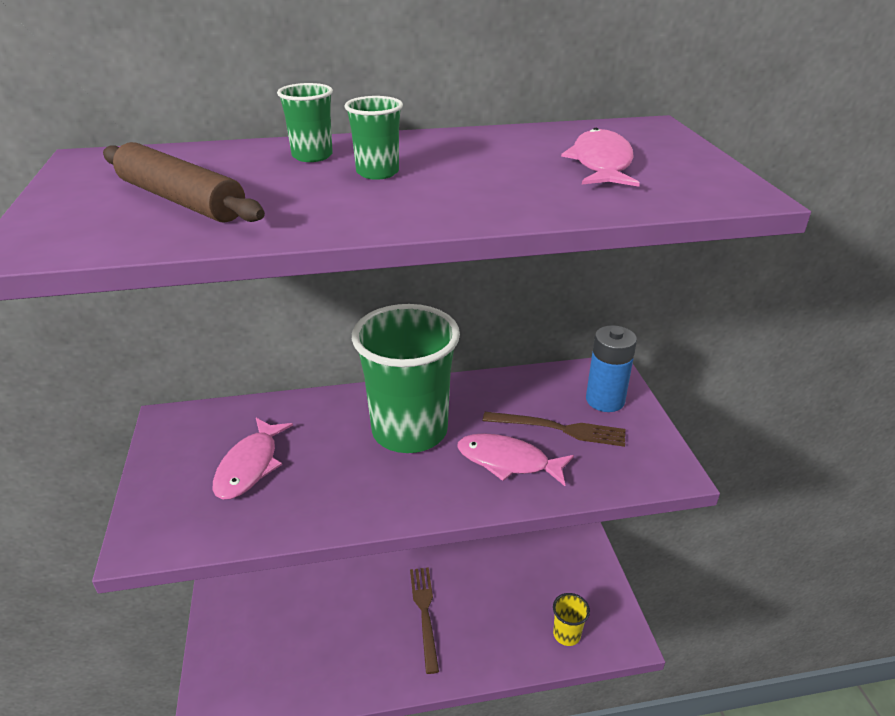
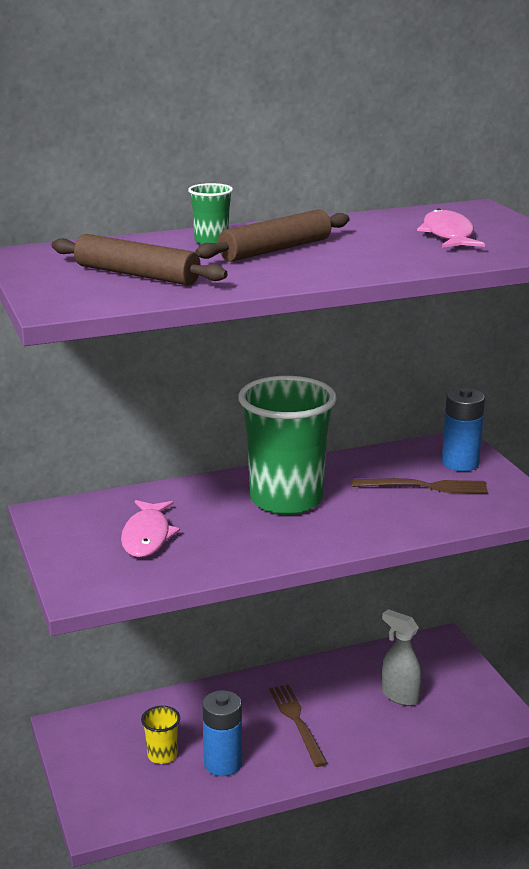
camera: 10 degrees left, 10 degrees down
green cup [344,96,403,180] -> brown rolling pin [195,209,350,262]
pink fish [458,433,574,486] -> none
yellow cup [553,593,590,646] -> yellow cup moved to [141,706,180,764]
none -> blue battery [202,690,242,776]
none -> grey spray bottle [382,609,422,706]

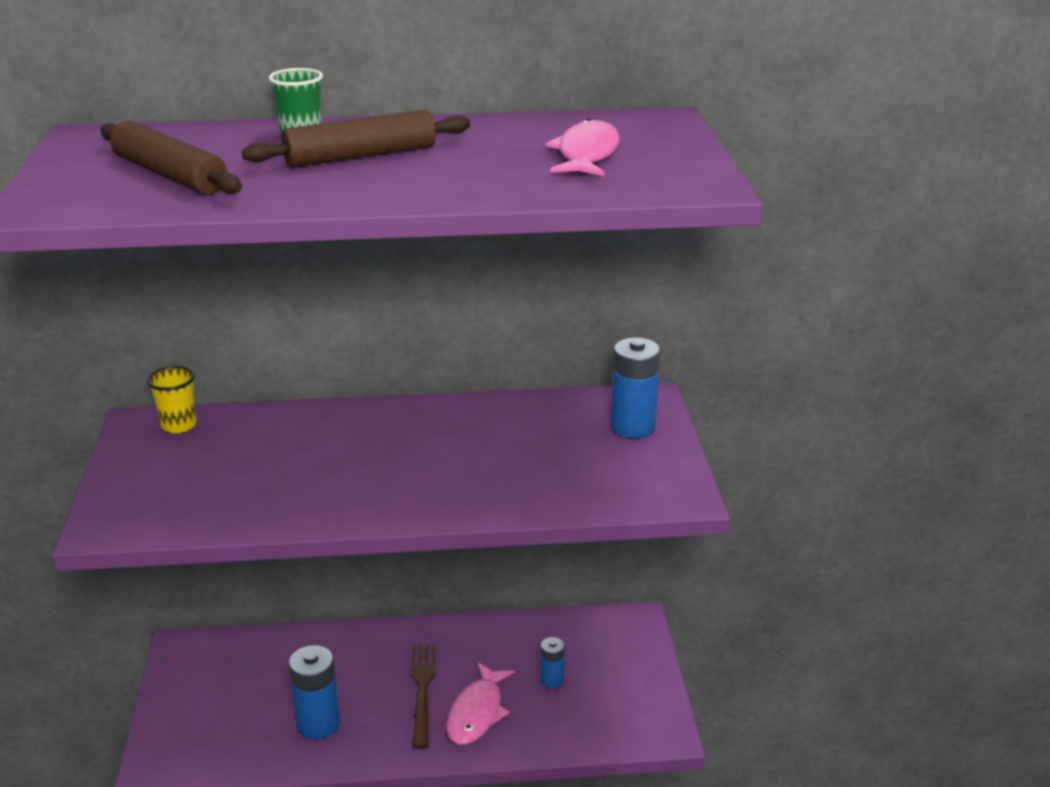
camera: 15 degrees right, 5 degrees up
pink fish [121,500,180,557] -> pink fish moved to [446,662,515,745]
yellow cup [141,706,180,764] -> yellow cup moved to [147,366,197,433]
green cup [238,376,337,515] -> none
brown fork [352,478,488,494] -> none
grey spray bottle [382,609,422,706] -> blue battery [540,637,565,688]

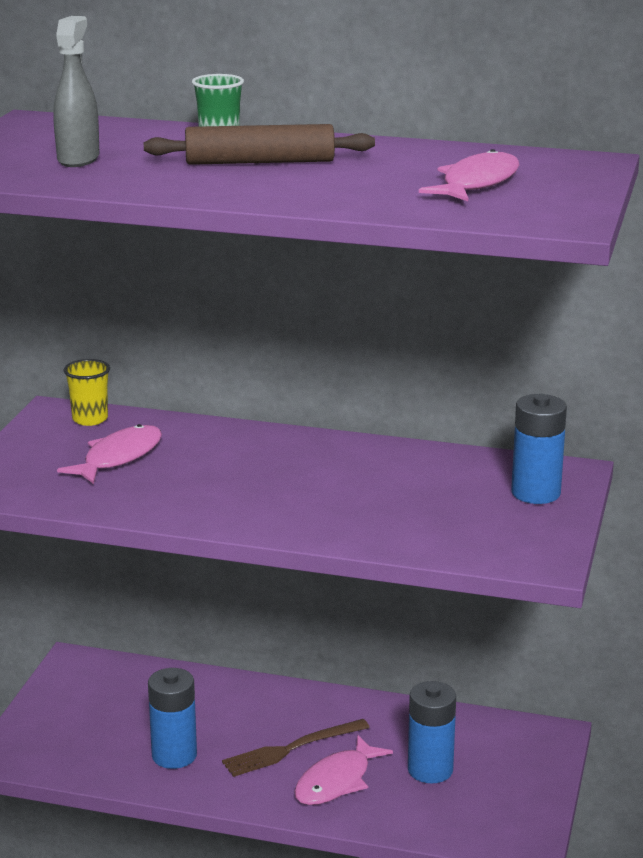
camera: 20 degrees right, 5 degrees down
brown rolling pin [100,120,242,195] -> grey spray bottle [53,16,100,167]
brown fork [411,643,436,749] -> brown fork turned 135 degrees counterclockwise [222,719,370,777]
blue battery [540,637,565,688] -> blue battery [408,681,456,783], size x1.75
none -> pink fish [57,424,162,484]

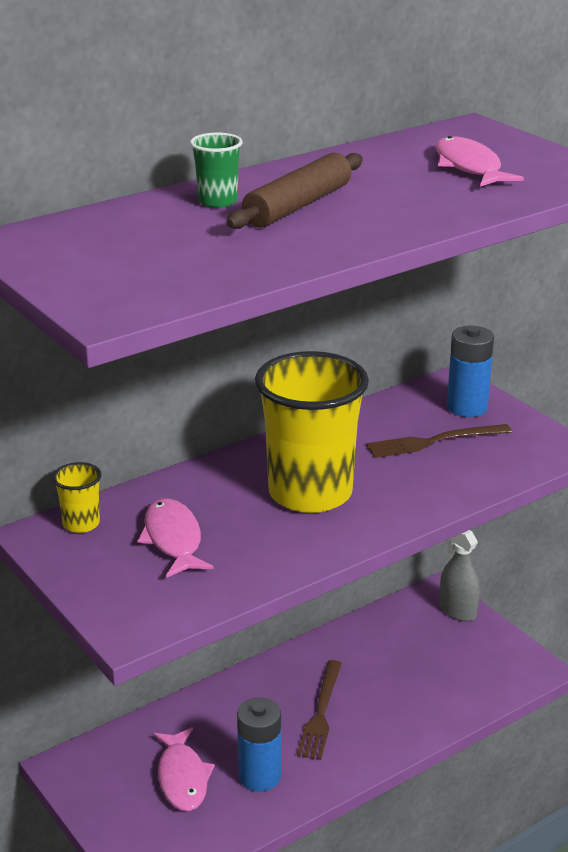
camera: 50 degrees left, 5 degrees up
grey spray bottle [53,16,100,167] -> grey spray bottle moved to [440,530,480,621]
pink fish [294,735,393,805] -> pink fish moved to [153,727,215,811]
blue battery [408,681,456,783] -> none
none -> yellow cup [255,351,369,513]
none -> brown fork [367,424,512,458]

